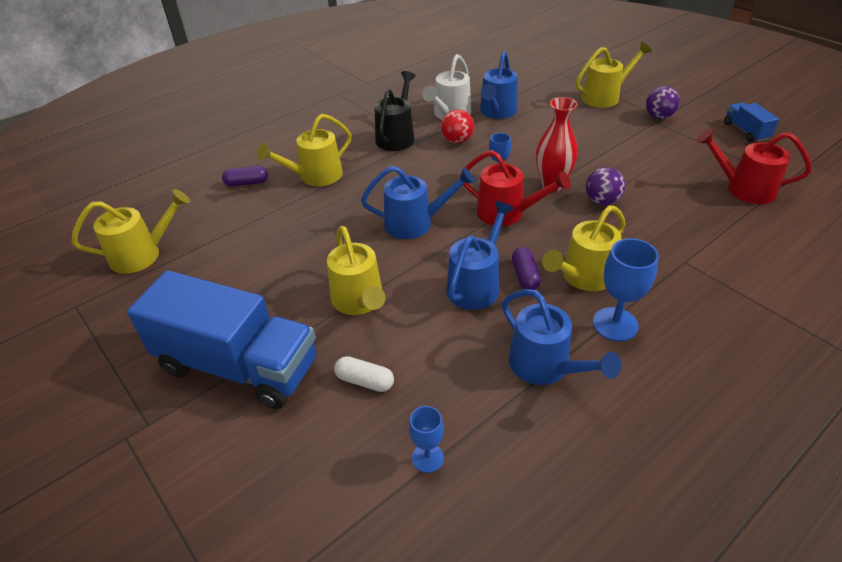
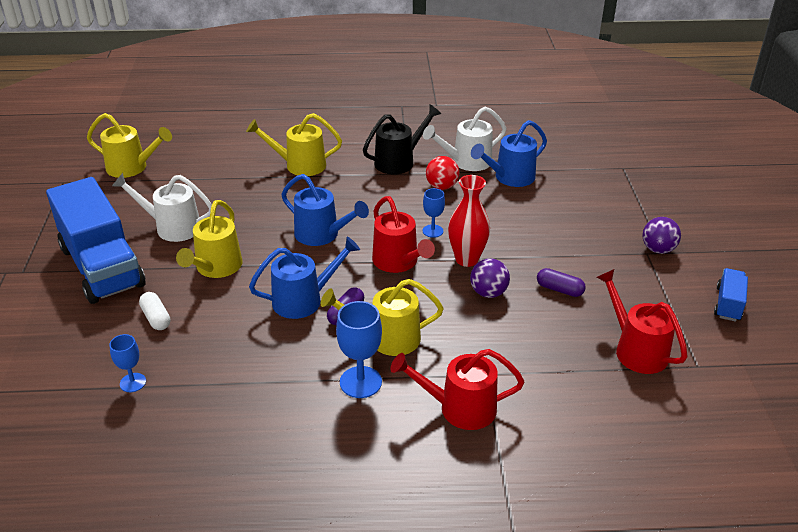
camera: 35 degrees right, 5 degrees down
purple capsule [222,166,268,187] -> purple capsule moved to [537,268,586,297]
blue watering can [502,289,621,385] -> none
yellow watering can [576,42,652,108] -> none
none -> white watering can [112,173,212,242]
none -> red watering can [390,349,524,430]

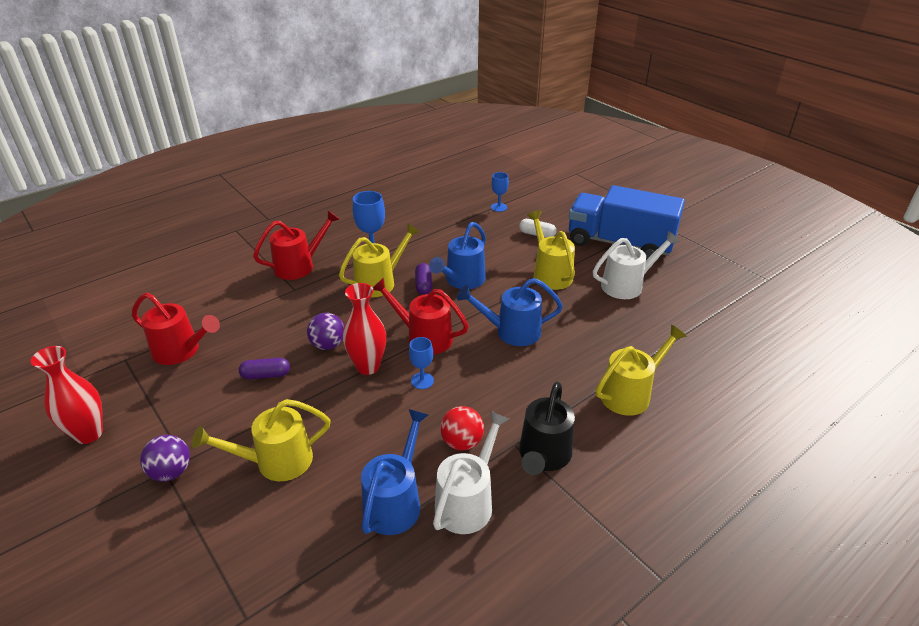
camera: 145 degrees right, 0 degrees up
yellow watering can [87,113,172,178] -> yellow watering can moved to [192,399,331,481]
blue truck [714,268,748,322] -> red vase [30,346,103,444]

